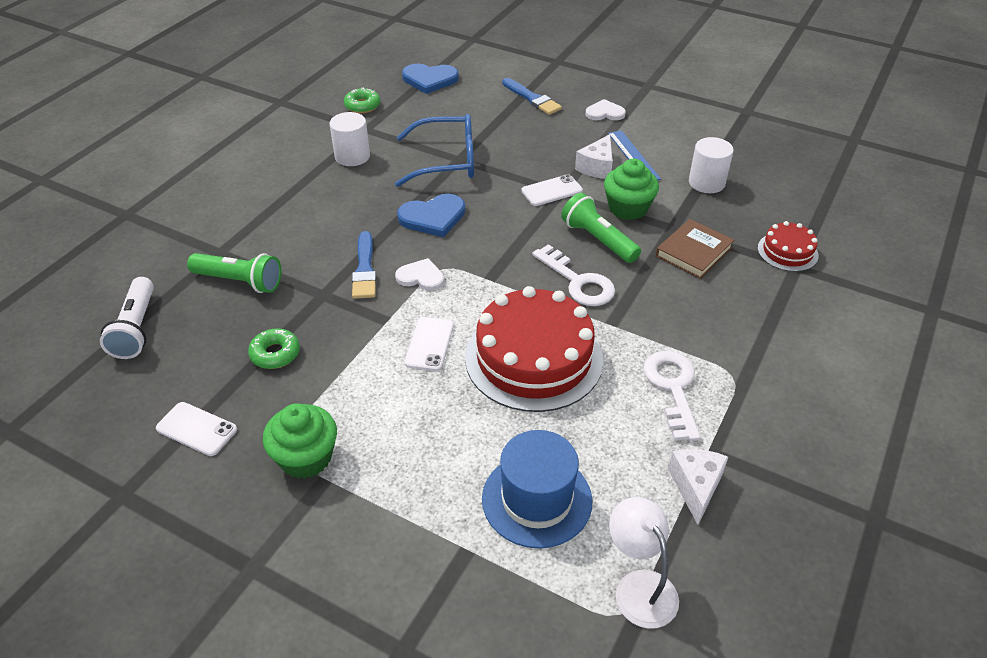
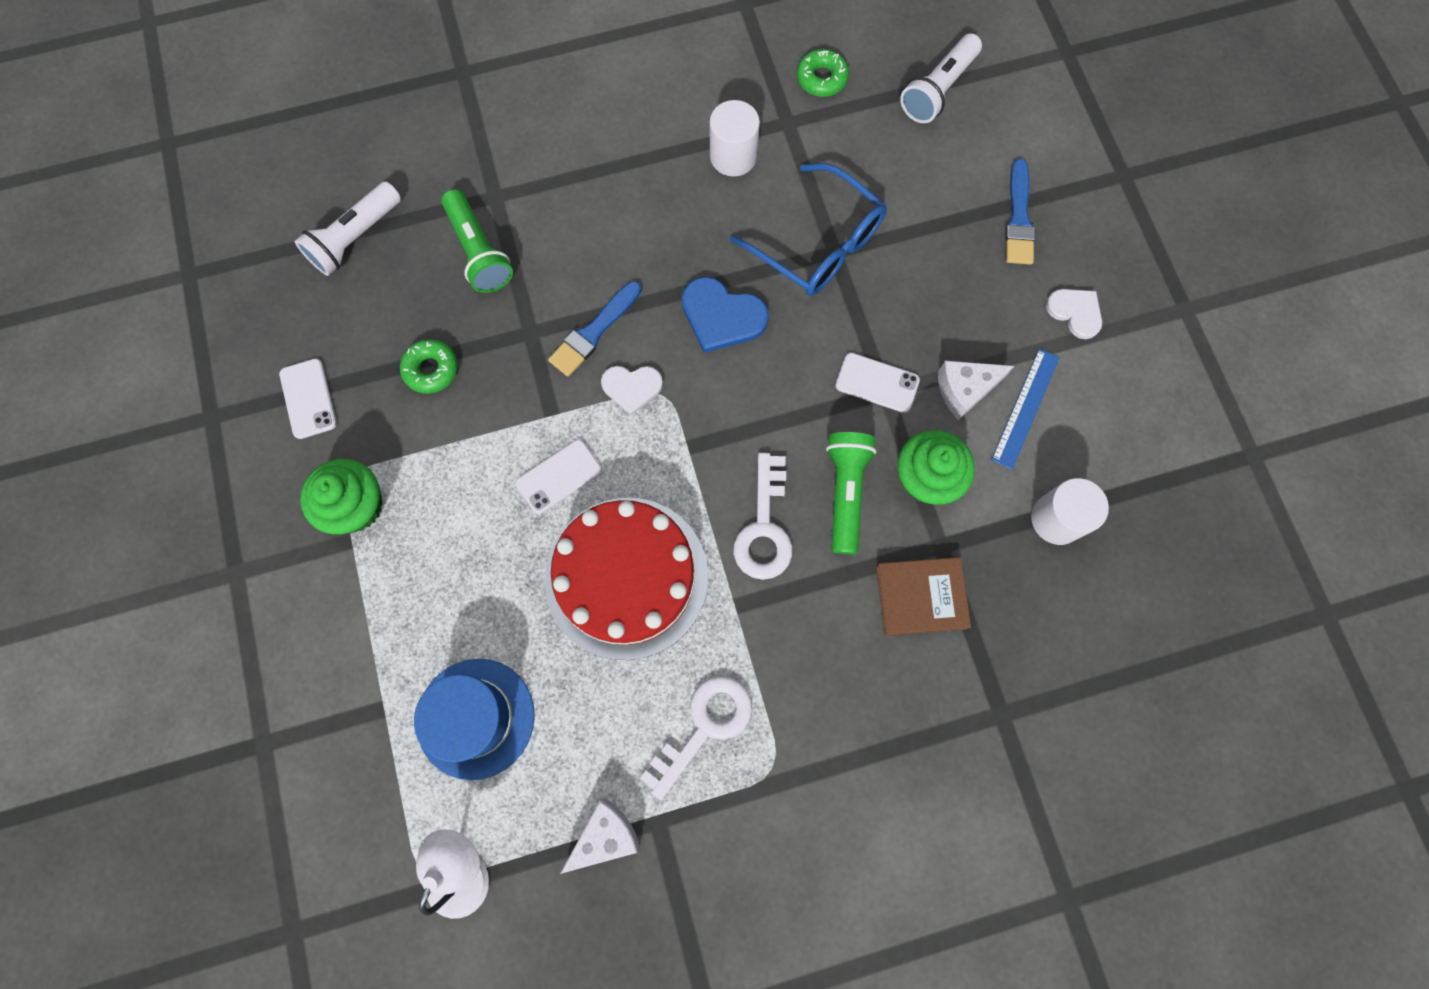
camera: 45 degrees right, 30 degrees up
white heart [395,258,444,291] -> white heart turned 120 degrees clockwise [601,366,663,415]
blue heart [402,63,459,94] -> white flashlight [900,34,982,123]
red cake [758,221,819,272] -> none

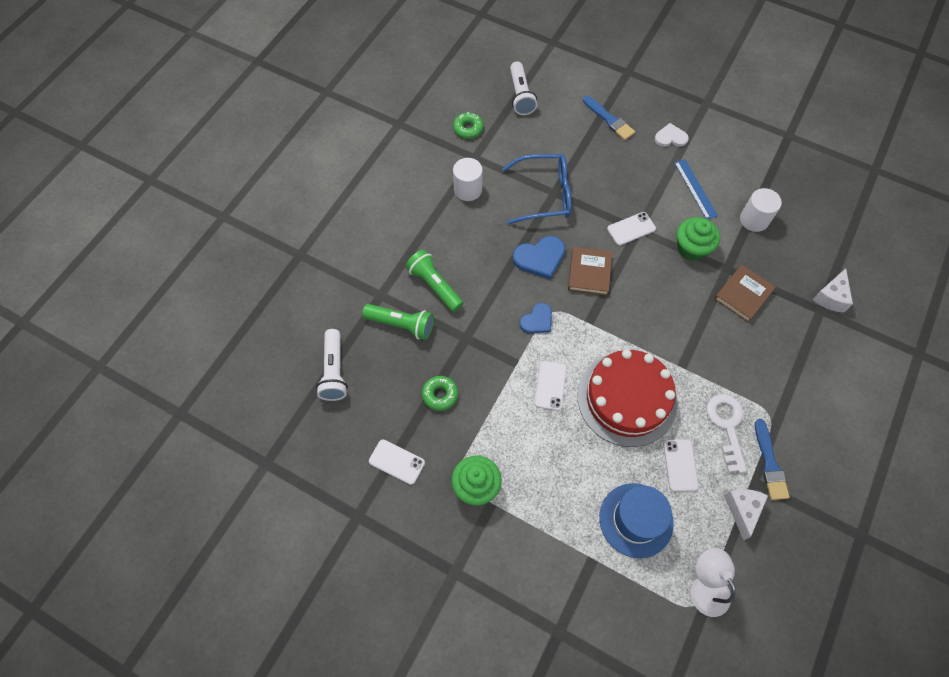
camera: 45 degrees left, 10 degrees down
blue brush [548,281,642,377] -> blue brush moved to [755,419,790,500]
white heart [601,366,663,415] -> blue heart [519,303,552,333]
white key [733,453,792,580] -> none
green flashlight [826,432,876,554] -> green flashlight moved to [406,250,463,312]
white cheese [938,361,1014,420] -> white cheese moved to [812,268,853,312]
none -> brown book [568,247,612,296]
none -> white phone [663,439,699,492]

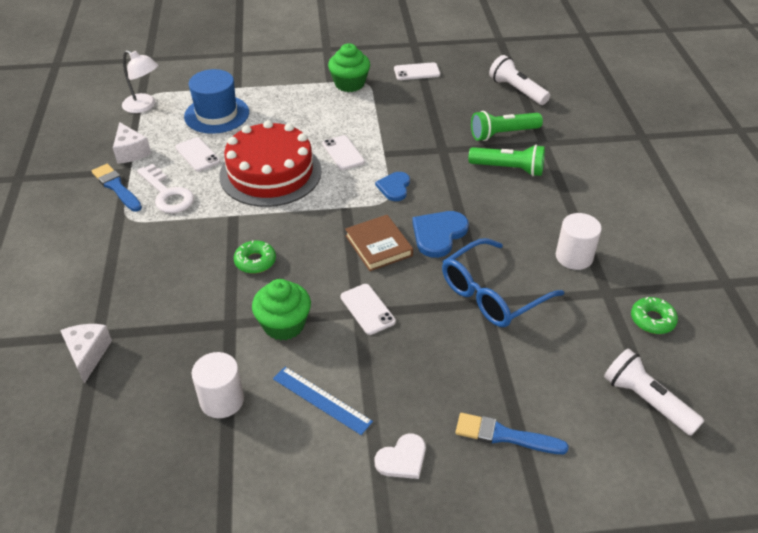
camera: 145 degrees right, 20 degrees down
green donut [422,376,458,411] -> green donut moved to [234,240,276,273]
white phone [607,212,656,246] -> white phone turned 60 degrees counterclockwise [341,284,396,335]
brown book [714,265,776,322] -> none

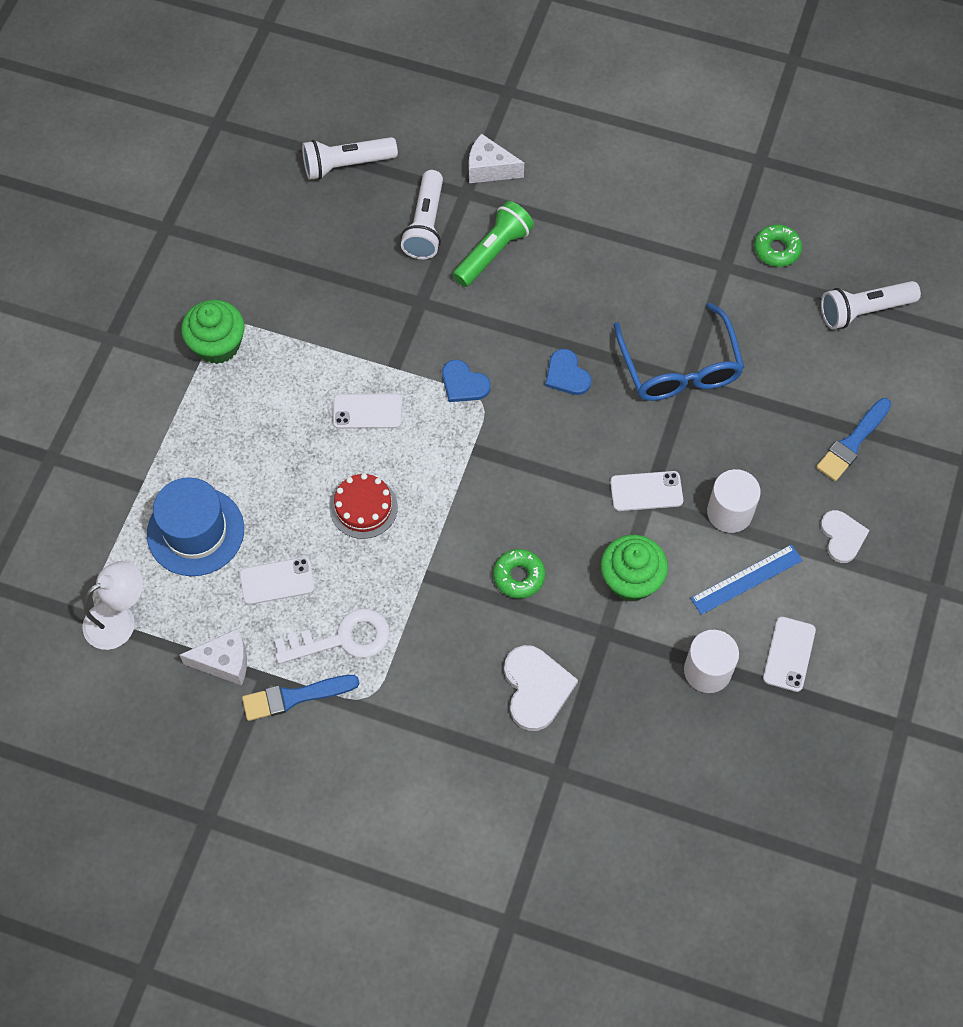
camera: 65 degrees left, 20 degrees up
white cheese [60,324,112,384] -> white cheese moved to [469,133,524,183]
red cake [219,120,322,207] -> red cake [330,473,398,539], size x0.49
brown book [345,215,413,271] -> none
white phone [394,62,440,80] -> white phone moved to [763,617,816,692]
blue heart [412,211,469,258] -> blue heart [545,349,591,395], size x0.66
green flashlight [471,111,543,141] -> white flashlight [401,170,443,259]
white cylinder [556,213,602,270] -> white cylinder moved to [707,469,761,533]
none -> white heart [504,645,578,731]

